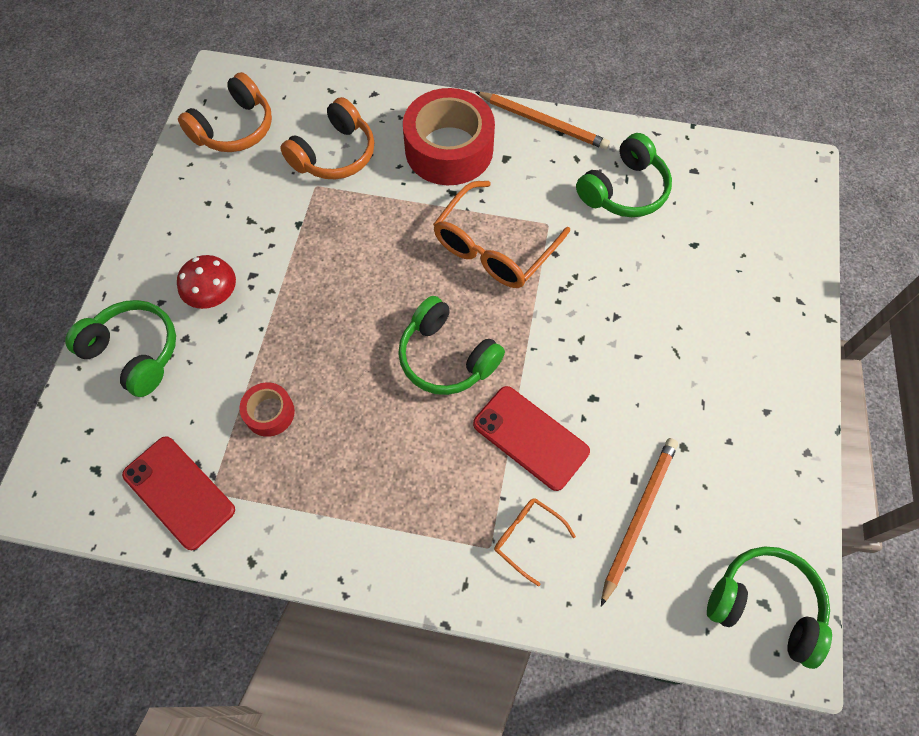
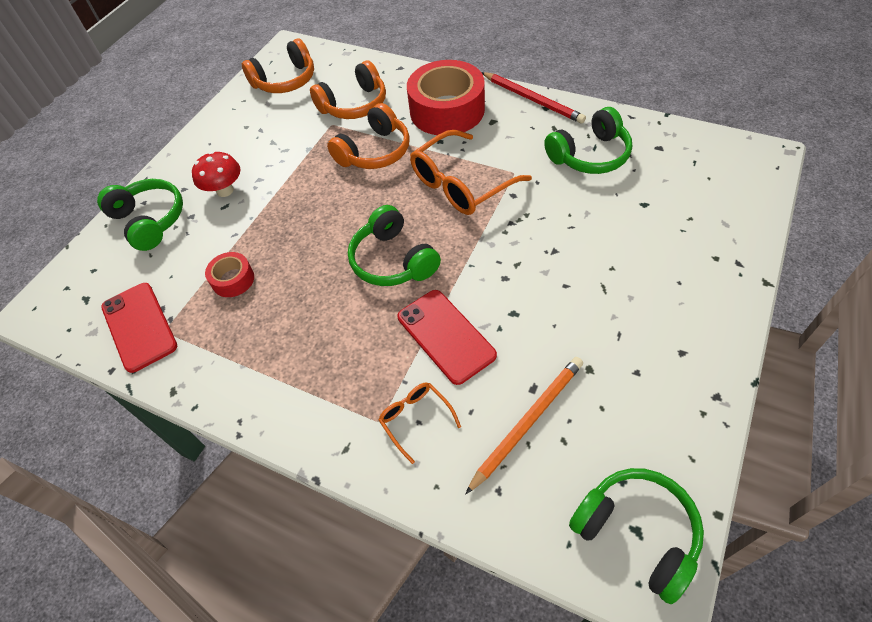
camera: 20 degrees right, 10 degrees down
orange pencil [476,92,610,149] -> red pencil [481,72,586,124]
none -> orange headphones [327,103,410,169]

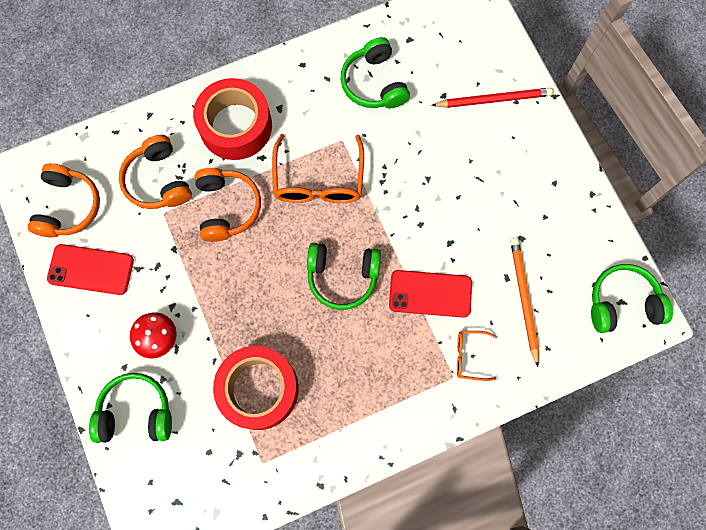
camera: 55 degrees left, 20 degrees up
red phone [101,283,177,373] -> red phone moved to [47,244,134,295]
red tape [205,252,254,297] -> red tape [213,346,299,430], size x2.11
orange headphones [310,60,386,119] -> orange headphones turned 150 degrees clockwise [119,135,192,209]
red pencil [481,72,586,124] -> red pencil moved to [431,88,553,108]
green headphones [544,107,632,174] -> green headphones turned 150 degrees clockwise [340,37,410,109]

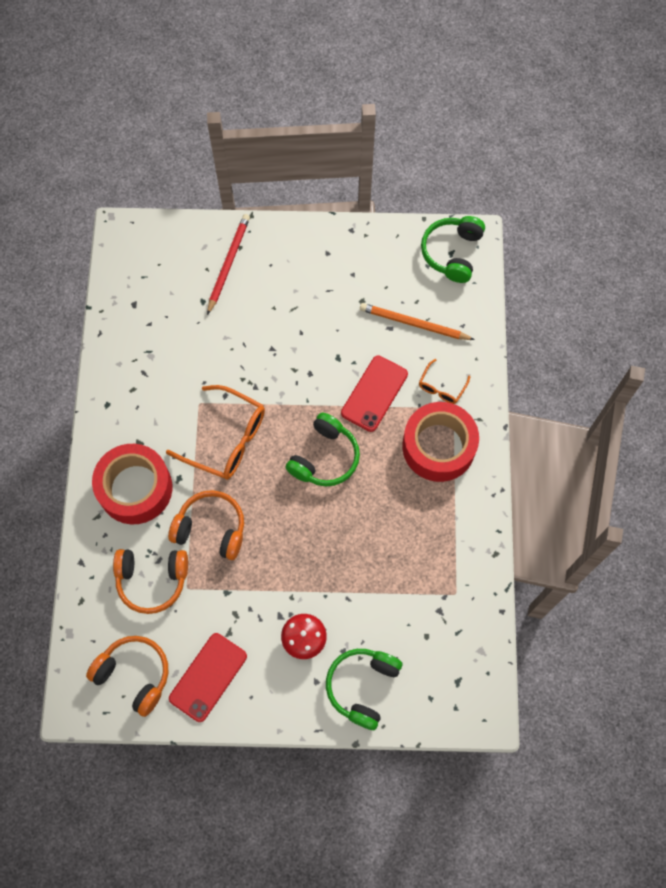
camera: 65 degrees left, 5 degrees down
red tape [213,346,299,430] -> red tape moved to [402,402,479,482]
green headphones [340,37,410,109] -> none

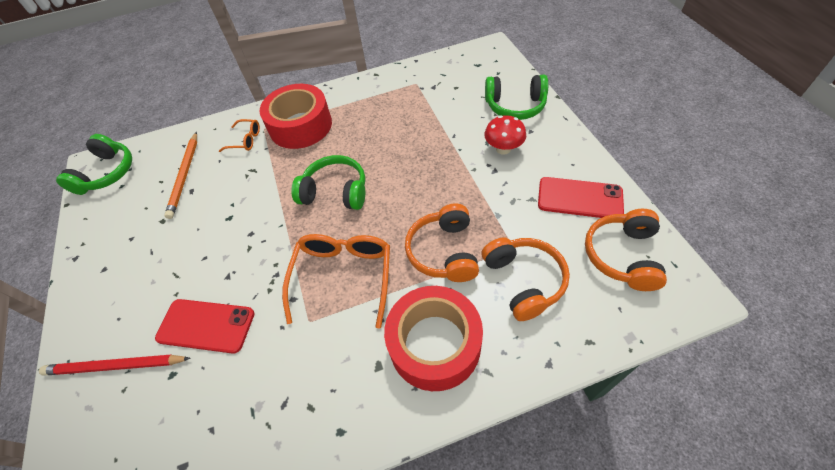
camera: 105 degrees left, 15 degrees down
red phone [341,355,408,432] -> red phone moved to [155,299,255,354]
green headphones [421,216,485,283] -> green headphones turned 75 degrees counterclockwise [56,134,132,195]

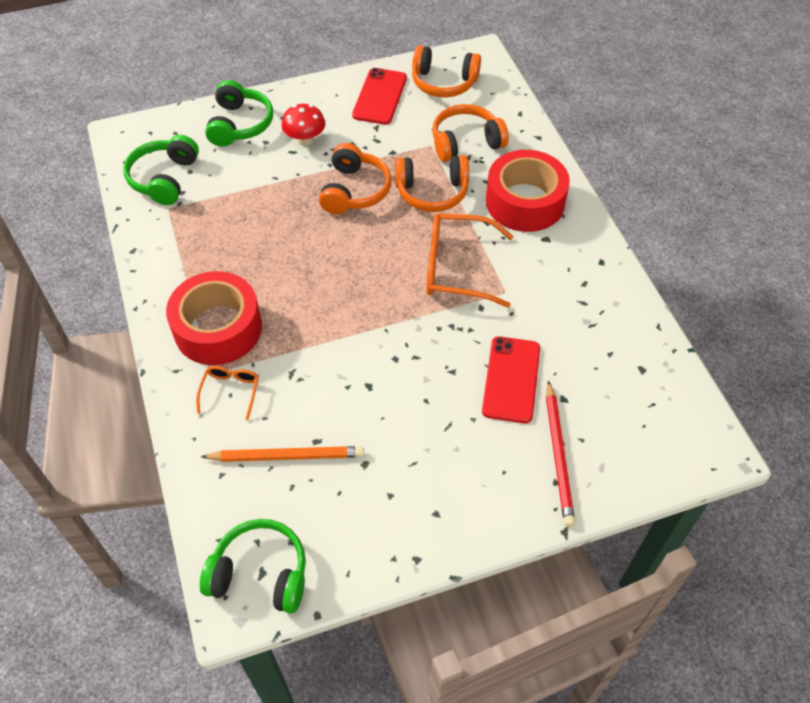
camera: 95 degrees left, 0 degrees up
green headphones [291,155,365,210] -> green headphones moved to [123,135,199,205]
none -> orange headphones [319,143,392,214]

